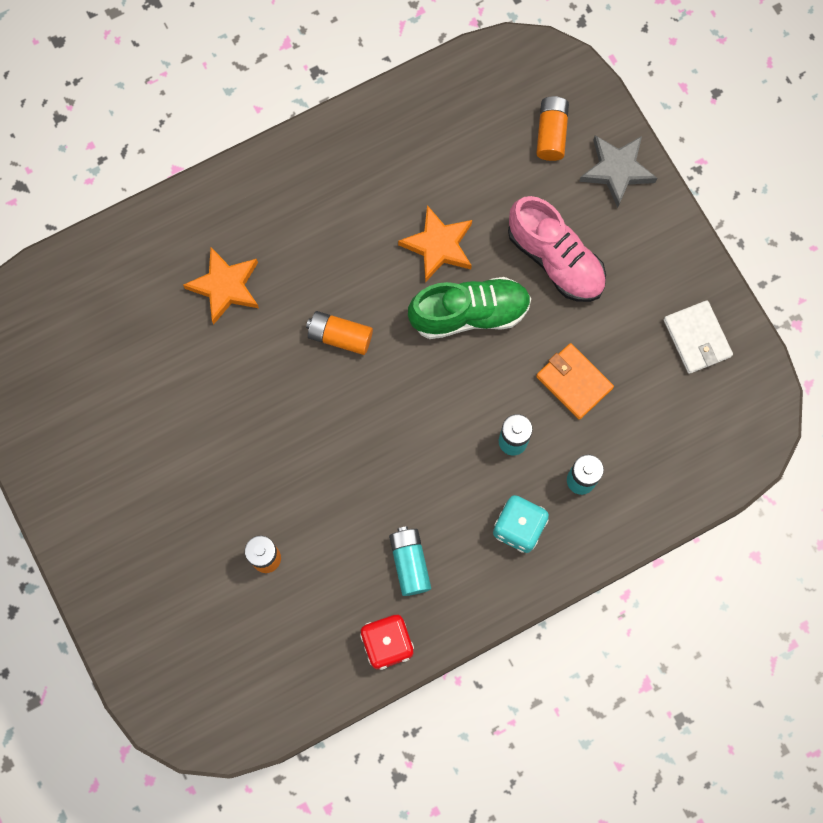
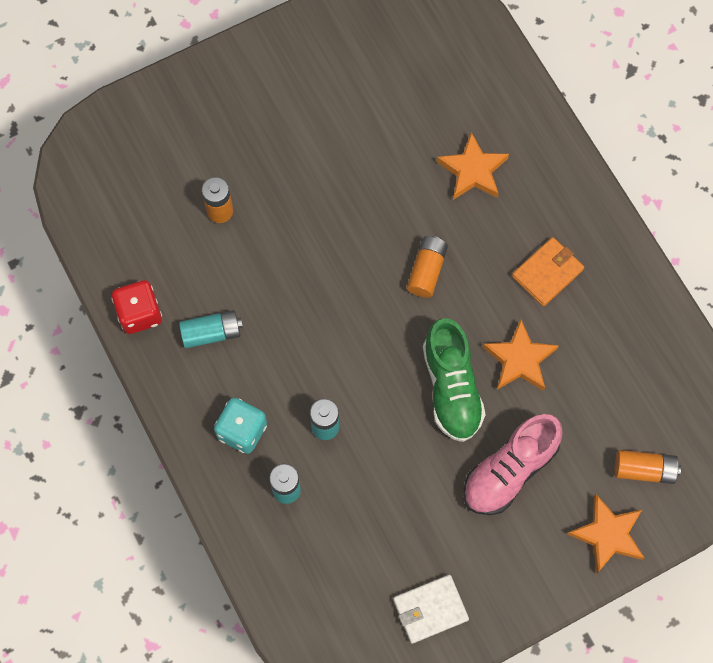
camera: 90 degrees right, 5 degrees down
orange wallet [536,343,614,420] -> orange wallet moved to [512,237,584,306]
grey star [579,135,657,208] -> orange star [567,494,644,574]

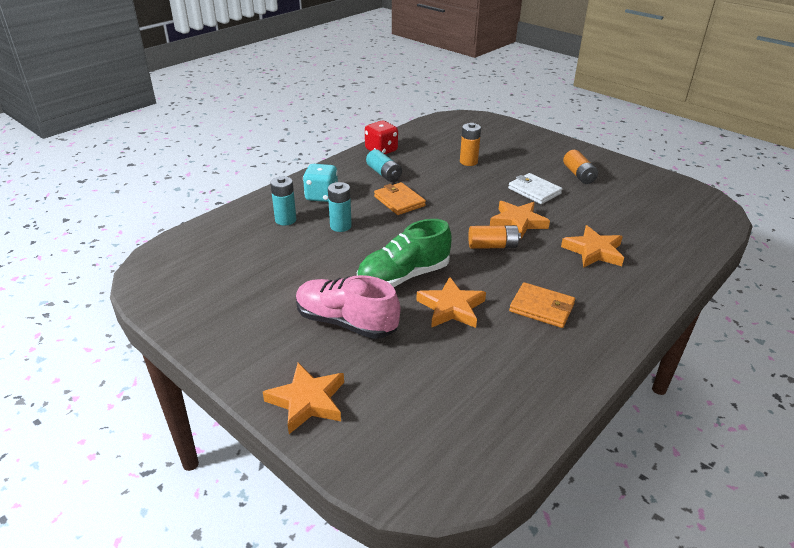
camera: 70 degrees right, 35 degrees down
white wallet [393,575,469,644] -> white wallet moved to [508,173,562,204]
orange battery [615,450,681,484] -> orange battery moved to [563,150,598,184]
none -> orange wallet [374,182,426,215]
none -> orange star [490,201,550,239]

